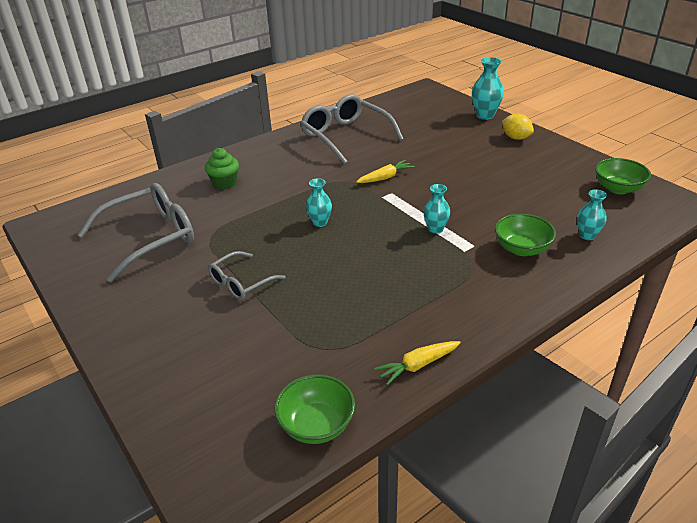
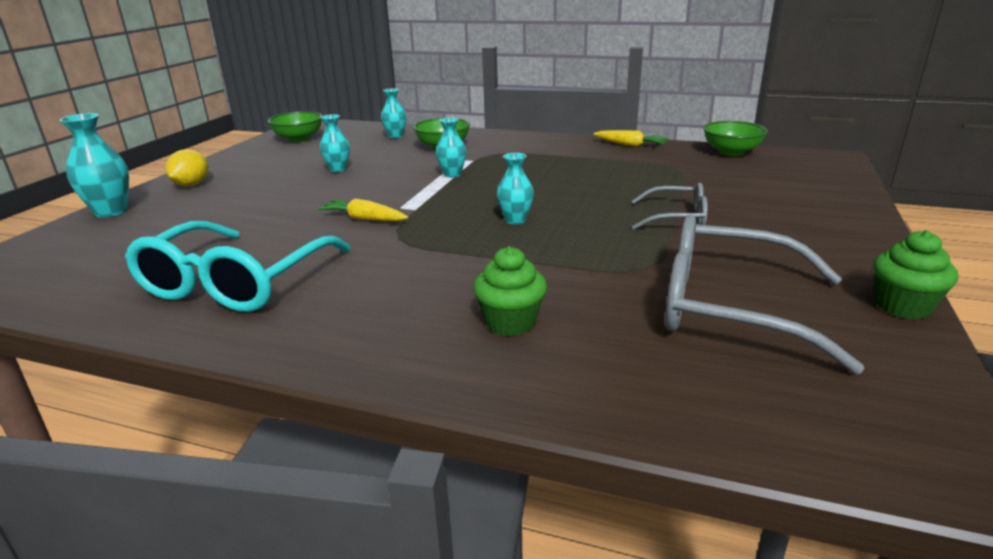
camera: 125 degrees left, 10 degrees down
grey glasses [301,94,404,164] -> turquoise glasses [125,221,351,312]
none -> turquoise vase [320,114,350,172]
none -> green cupcake [873,230,958,320]

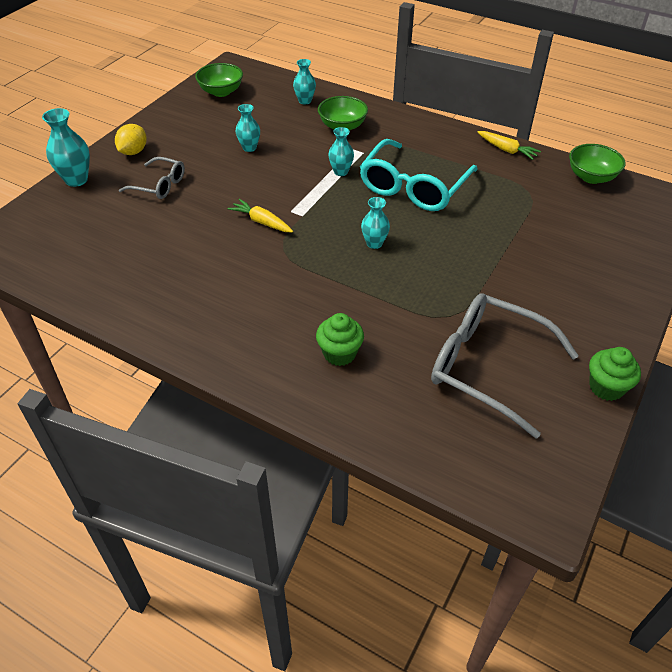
camera: 10 degrees right, 20 degrees up
turquoise glasses [125,221,351,312] -> turquoise glasses moved to [360,139,478,211]
grey glasses [632,183,708,230] -> grey glasses moved to [119,157,185,199]

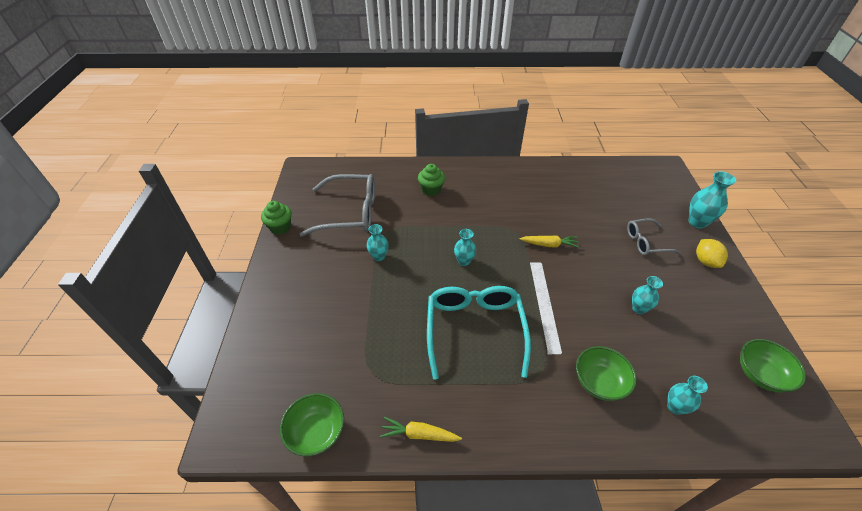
camera: 150 degrees right, 0 degrees up
turquoise vase [328,127,354,176] -> turquoise vase moved to [367,224,389,261]

